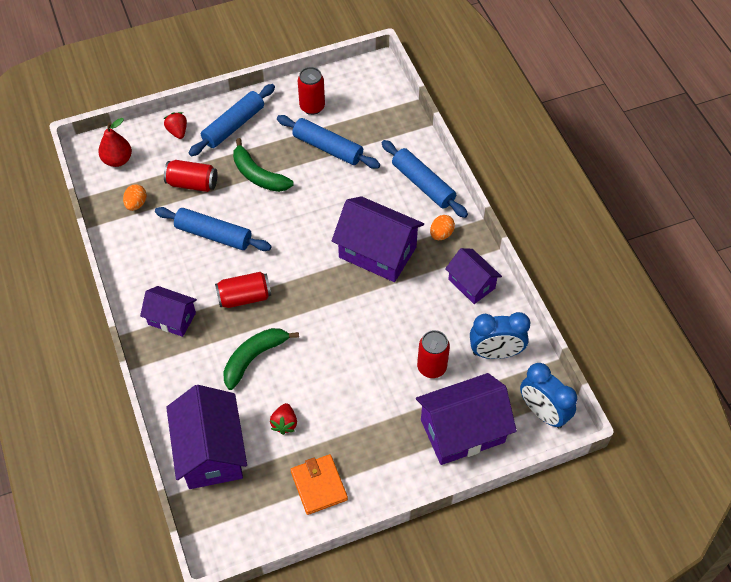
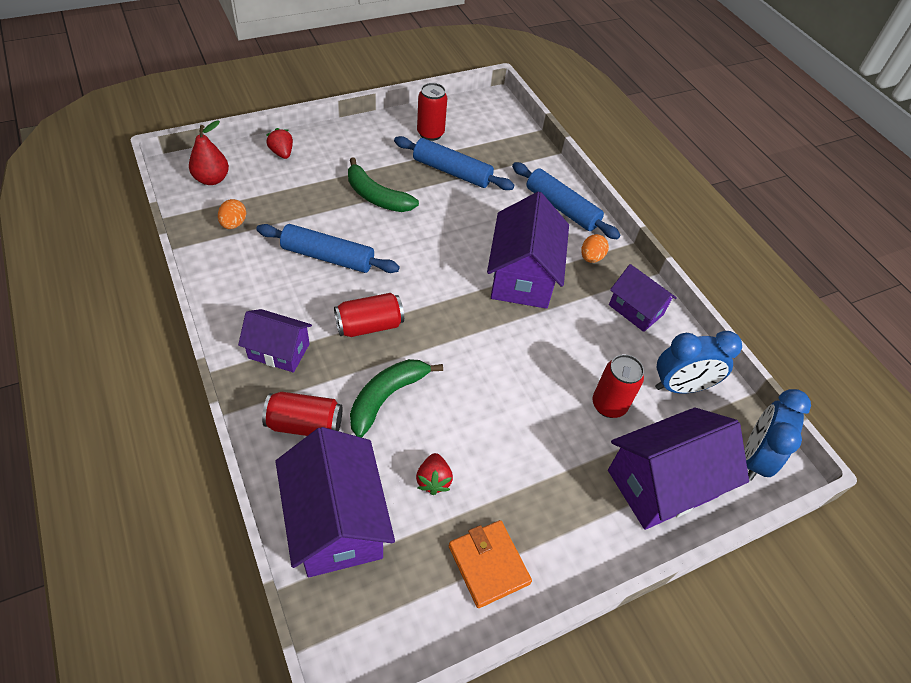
camera: 10 degrees left, 5 degrees down
red can [164,160,217,192] -> red can moved to [262,392,342,436]
blue rolling pin [189,84,275,156] -> none
purple house [332,196,424,282] -> purple house turned 75 degrees clockwise [487,192,569,309]
blue clock [520,363,577,428] -> blue clock turned 75 degrees clockwise [745,389,811,481]

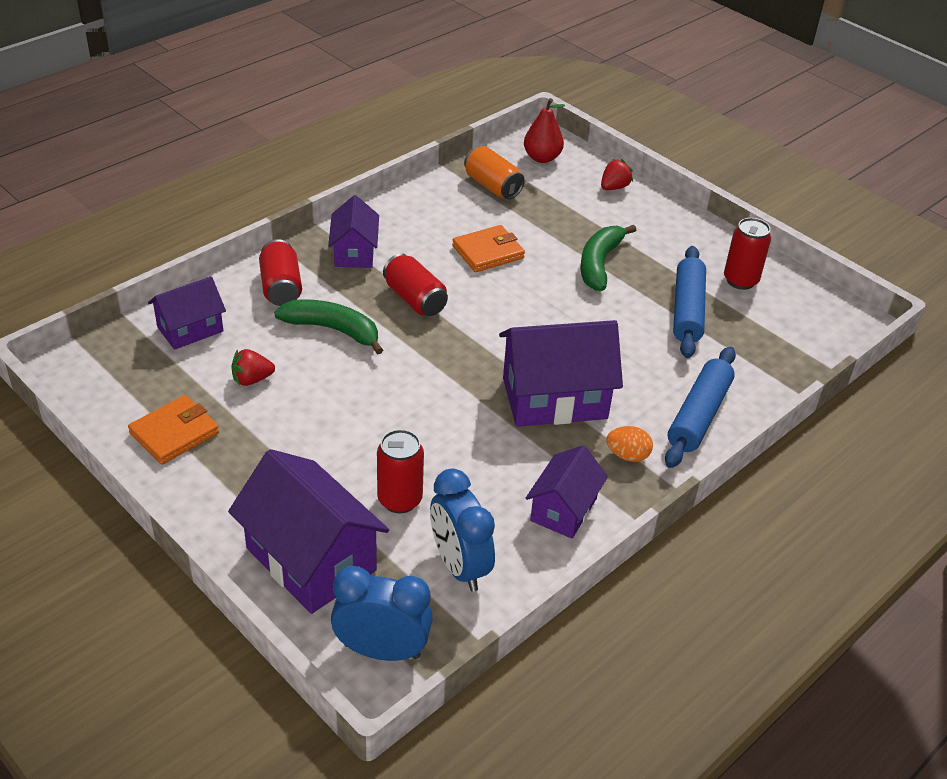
camera: 75 degrees right, 10 degrees down
orange egg [218,199,246,229] -> orange can [464,146,525,199]
blue rolling pin [256,224,400,273] -> orange wallet [452,225,525,272]
purple house [275,427,395,577] -> purple house [148,276,226,350], size x0.59

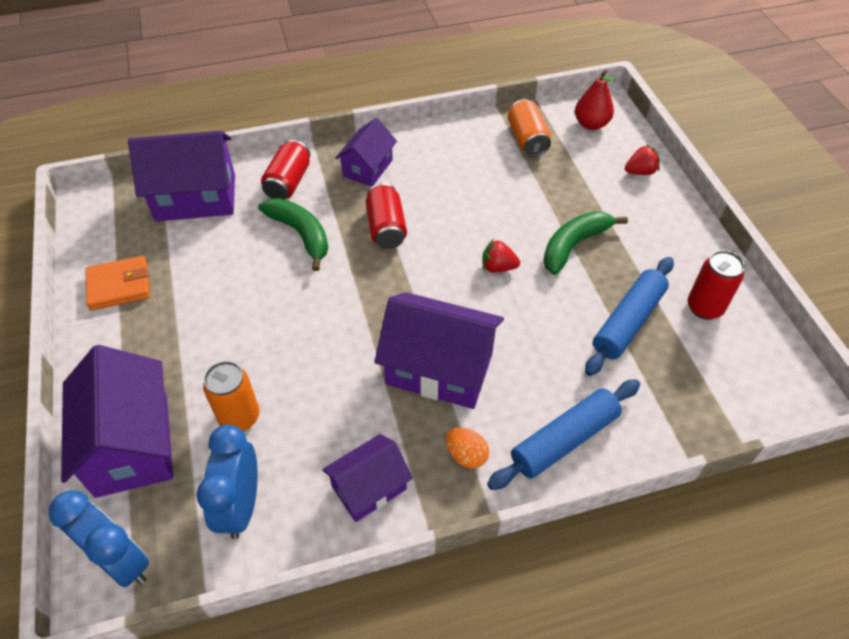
camera: 30 degrees right, 10 degrees up
purple house [148,276,226,350] -> purple house [128,131,235,222], size x1.68
red strawberry [232,349,275,386] -> red strawberry moved to [482,239,520,273]
red can [377,429,424,514] -> orange can [203,361,259,431]
orange wallet [452,225,525,272] -> none

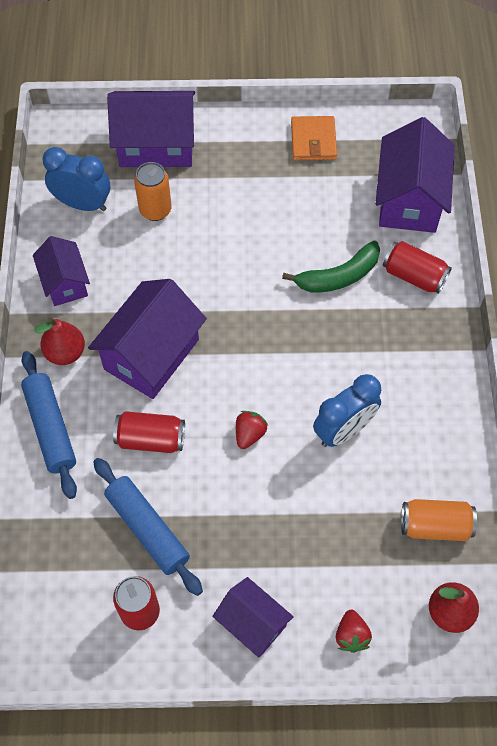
camera: 105 degrees right, 10 degrees up
blue clock [49,490,149,587] -> blue clock moved to [313,374,381,447]
purple house [335,118,397,187] -> purple house moved to [212,577,294,658]
red can [366,183,407,249] -> red can moved to [113,411,185,453]
orange egg [445,428,489,469] -> red pear [34,317,85,365]
green banana [543,211,628,275] -> none

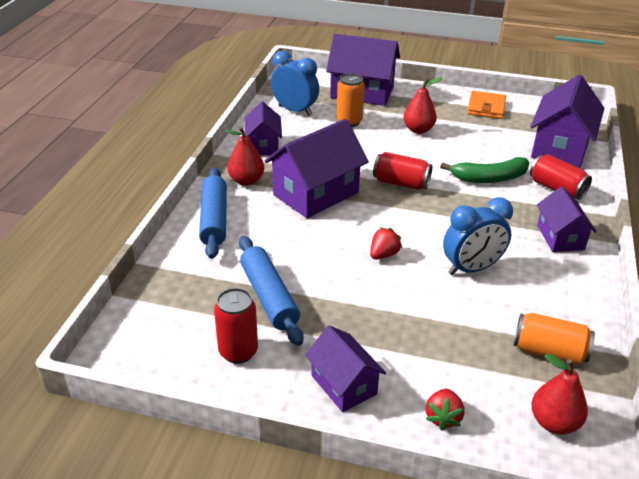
camera: 15 degrees right, 25 degrees down
red can [113,411,185,453] -> red can moved to [373,152,432,190]
none -> red pear [403,77,442,134]
none -> purple house [537,186,597,252]

